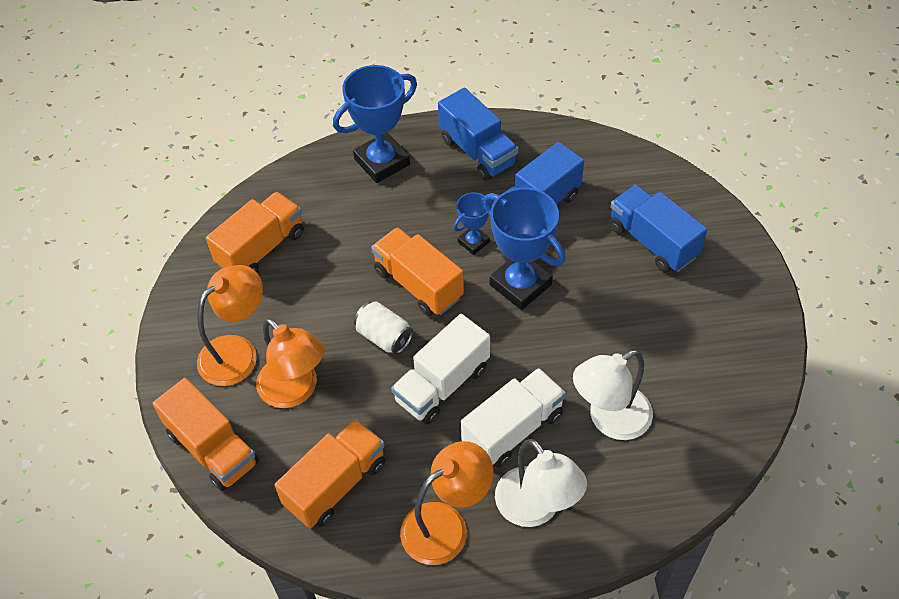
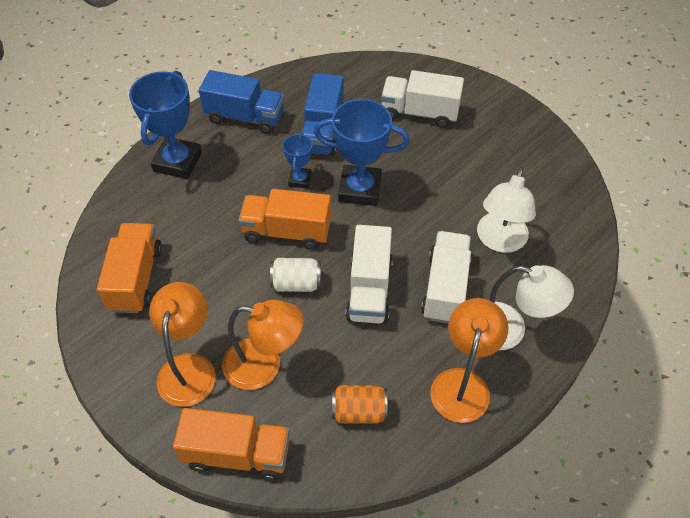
camera: 40 degrees left, 0 degrees up
orange truck [274,419,385,528] -> orange can [332,385,387,424]
blue truck [610,185,707,272] -> white truck [381,70,464,128]

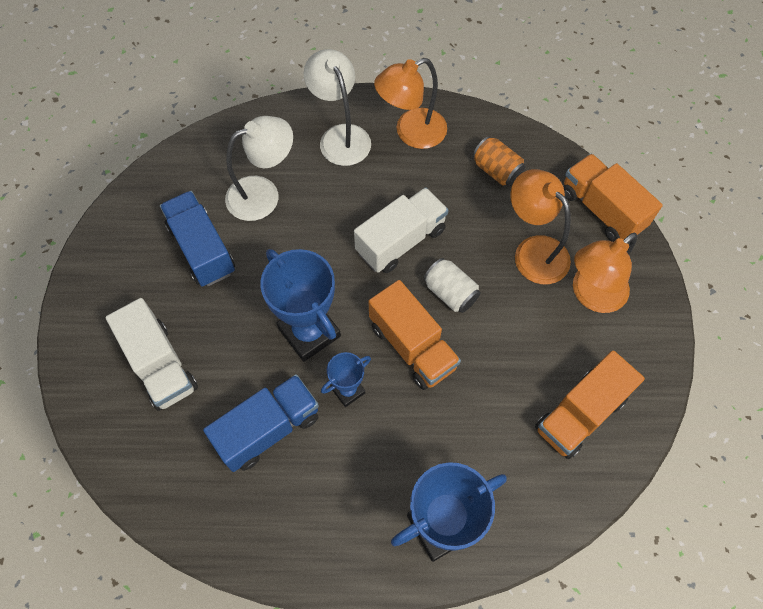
camera: 135 degrees left, 10 degrees up
blue truck [199,70,284,134] -> blue truck moved to [160,191,235,286]
white truck [421,231,472,324] -> none

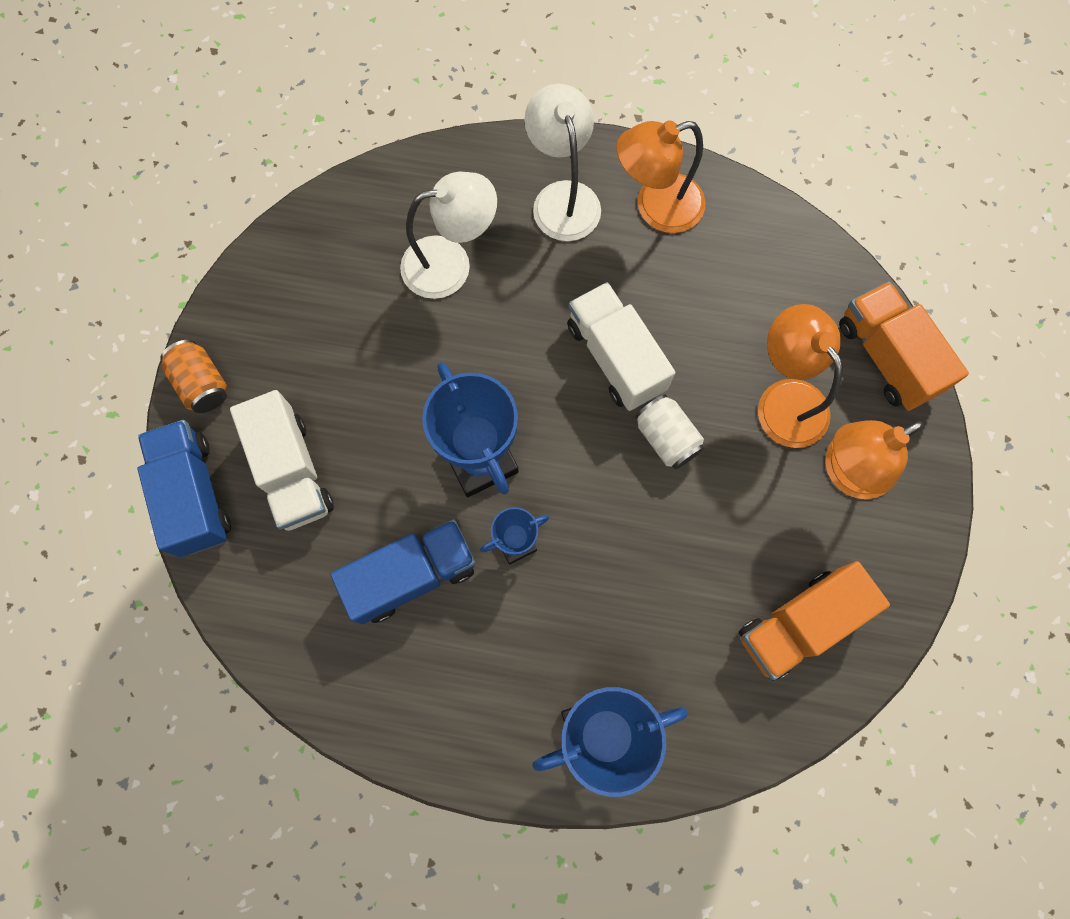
camera: 10 degrees right, 10 degrees up
blue truck [160,191,235,286] -> blue truck moved to [138,420,231,557]
white truck [354,187,448,273] -> white truck turned 90 degrees counterclockwise [567,282,676,411]
orange truck [368,280,461,390] -> none
orange can [472,136,526,186] -> orange can moved to [160,340,228,413]

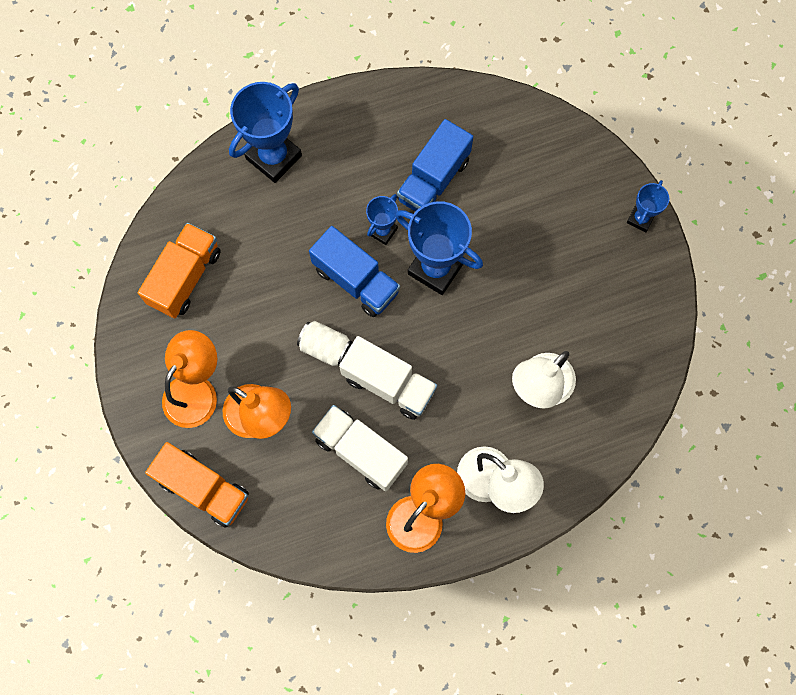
camera: 150 degrees right, 0 degrees up
blue truck [138,420,231,557] -> blue truck moved to [309,226,400,317]
orange can [160,340,228,413] -> blue trophy [627,180,670,232]
white truck [230,390,334,531] -> white truck moved to [312,405,408,492]

